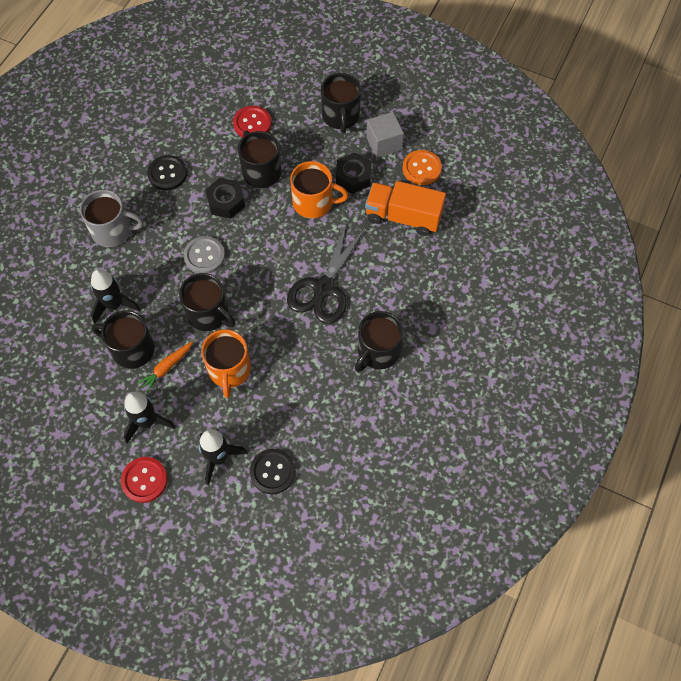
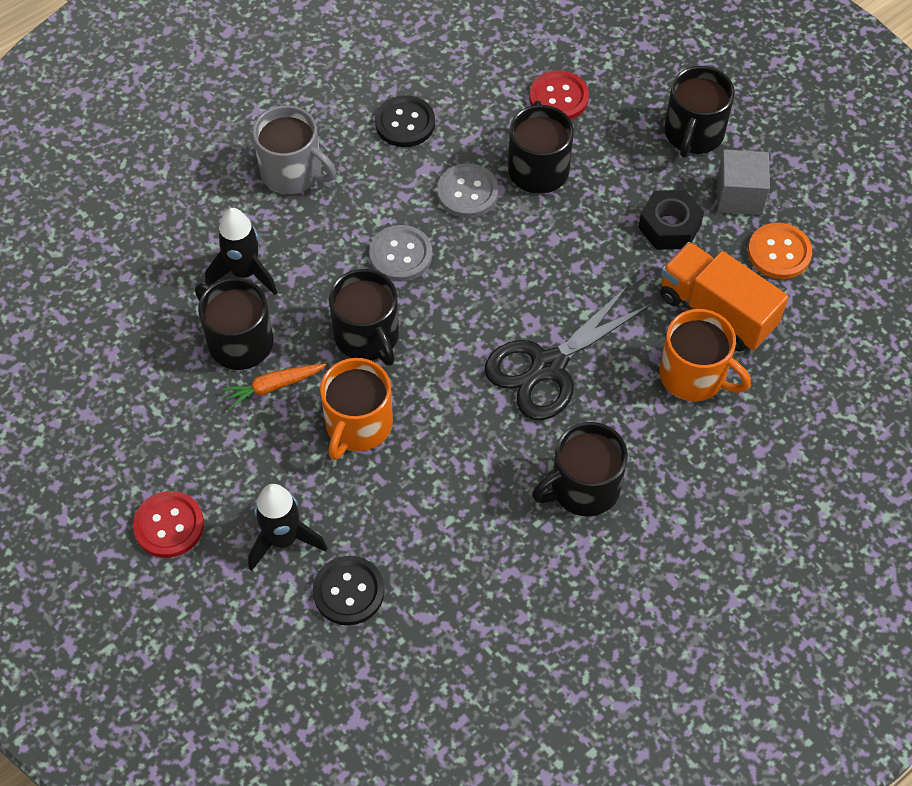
camera: 25 degrees right, 5 degrees down
black rocket [123,392,175,443] -> none
black nut [205,177,245,219] -> grey button [437,164,499,218]
orange mug [290,161,348,218] -> orange mug moved to [659,309,751,401]

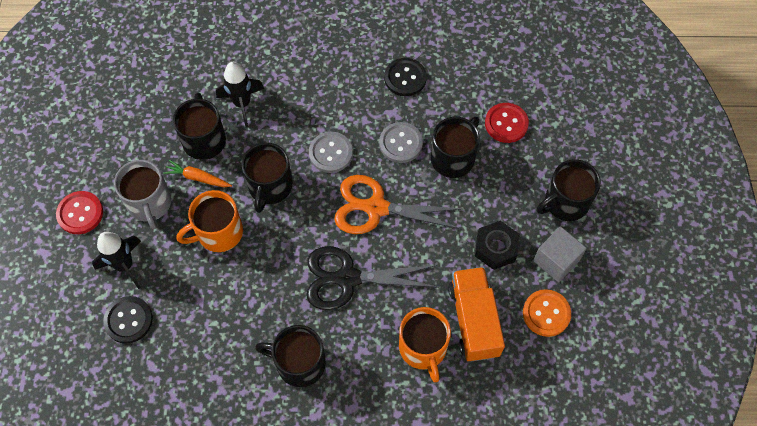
camera: 40 degrees right, 5 degrees up
grey mug [253,105,336,194] -> grey mug moved to [114,160,172,229]
none -> orange scissors [334,175,464,234]

